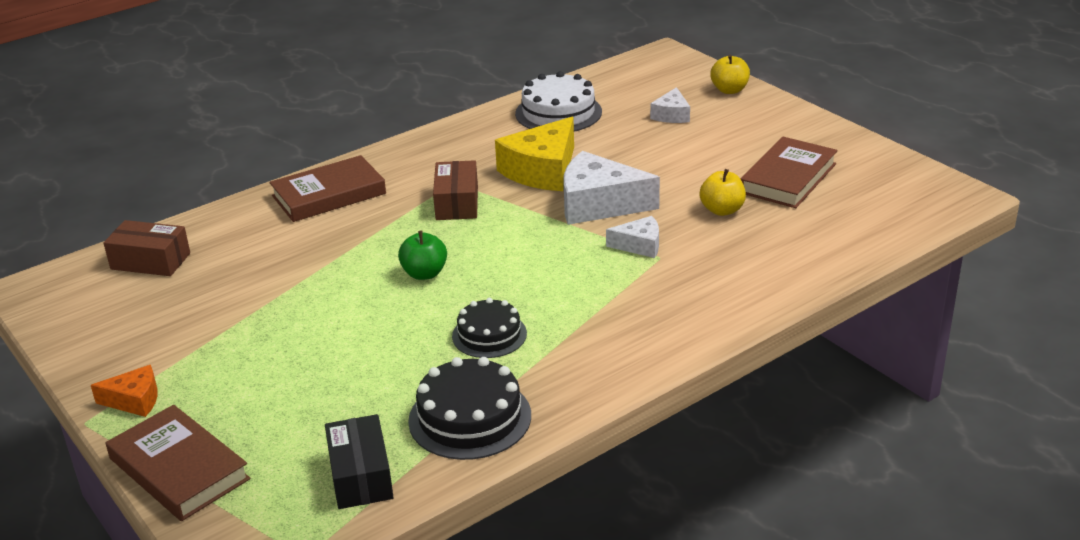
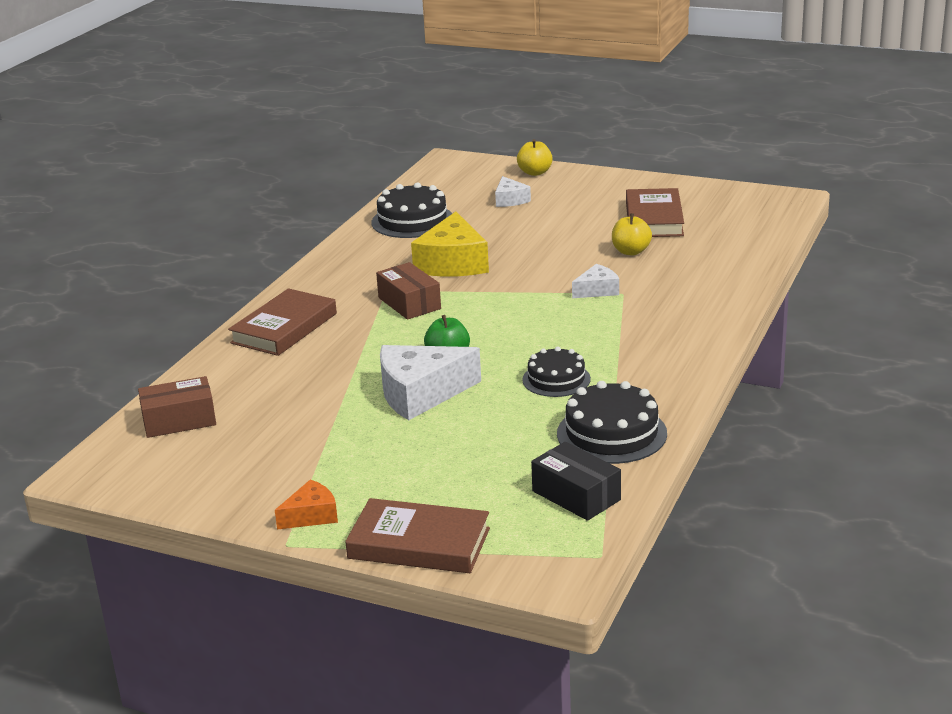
camera: 30 degrees left, 5 degrees down
white cake [515,71,602,132] -> black cake [372,182,452,238]
white cheese [564,151,660,225] -> white cheese moved to [380,345,481,420]

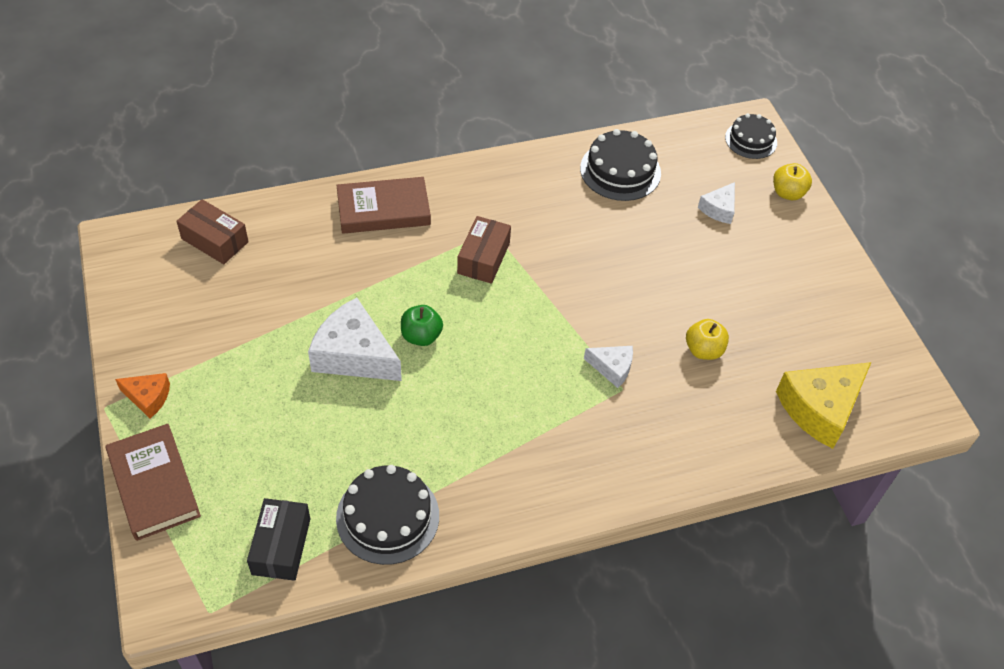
camera: 45 degrees right, 25 degrees up
yellow cheese [411,212,489,277] -> yellow cheese moved to [776,362,871,449]
black cake [522,347,591,397] -> black cake moved to [725,113,777,159]
brown book [626,188,684,237] -> none

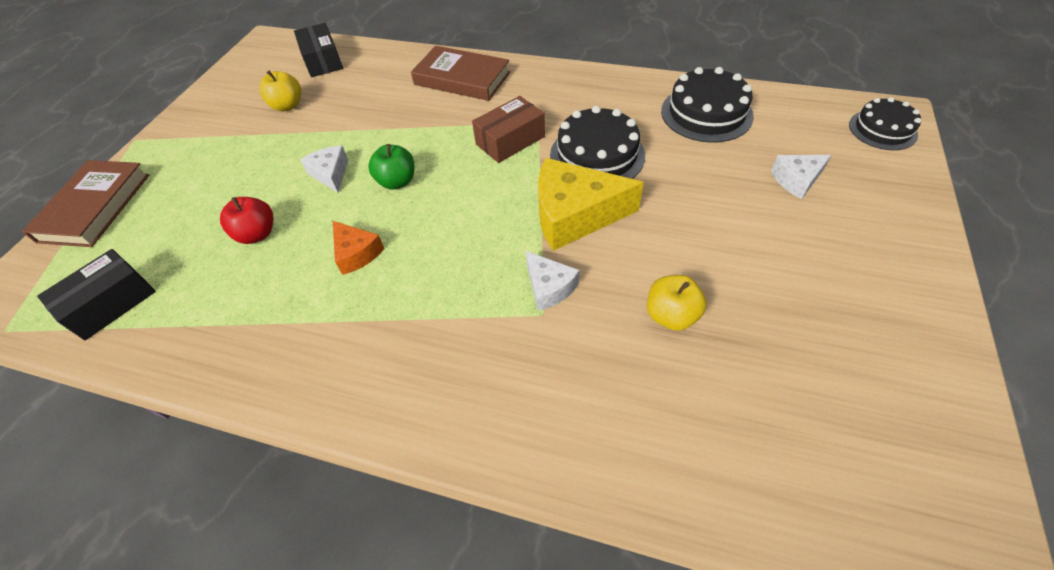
camera: 40 degrees right, 0 degrees up
orange cheese [115,373,170,418] -> orange cheese moved to [333,221,384,275]
brown box [176,199,249,264] -> black box [294,23,343,77]
white cheese [308,298,402,381] -> white cheese [300,146,348,193], size x0.53
black cake [336,465,439,565] -> black cake moved to [550,106,645,179]
yellow apple [773,163,812,200] -> yellow apple moved to [259,71,301,111]
yellow cheese [776,362,871,449] -> yellow cheese moved to [538,158,644,251]
none -> red apple [220,197,273,244]

